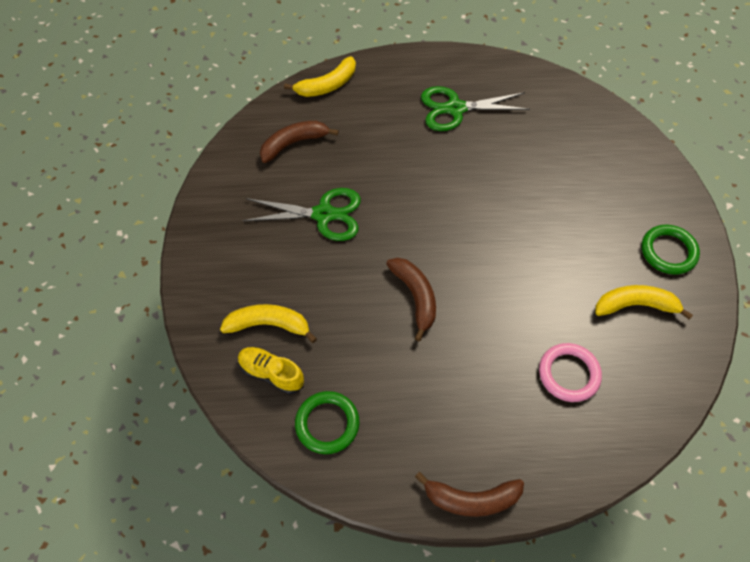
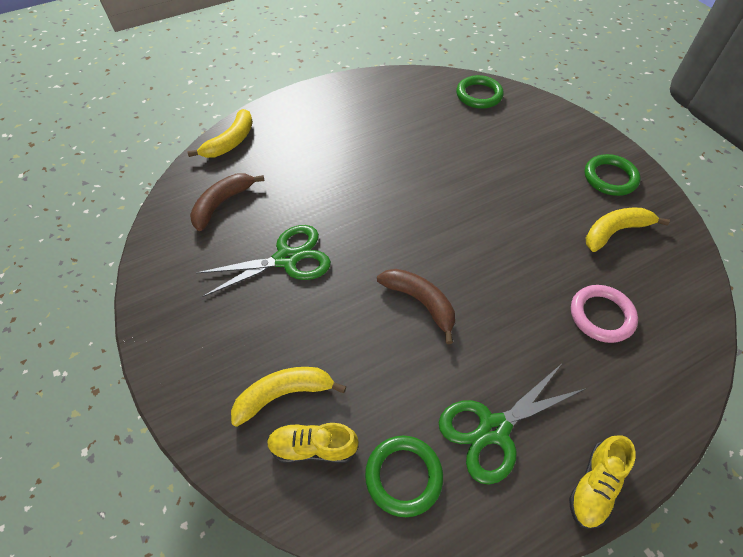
camera: 25 degrees left, 5 degrees down
brown banana [415,472,524,517] -> yellow shoe [569,435,636,529]
green scissors [421,86,530,131] -> green scissors moved to [439,365,586,485]
none -> green ring [456,75,504,109]

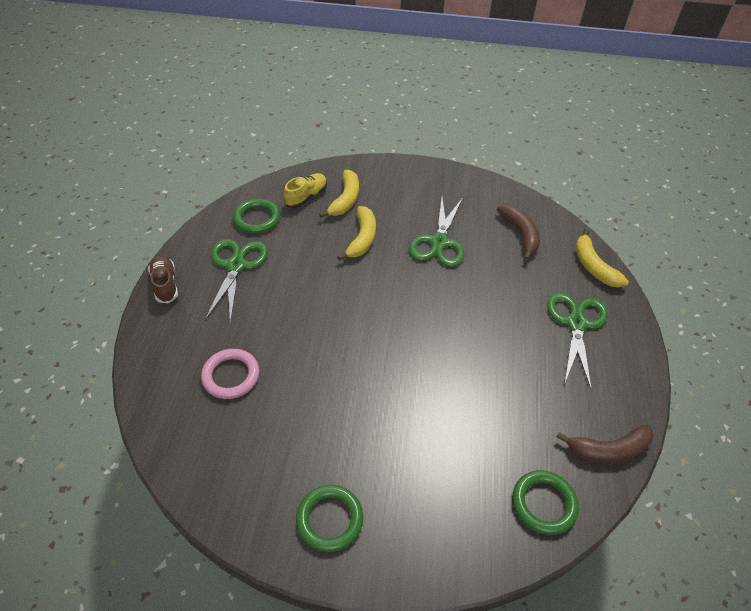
camera: 125 degrees right, 5 degrees down
brown banana [377,269,455,344] -> brown banana moved to [557,424,654,463]
yellow shoe [569,435,636,529] -> brown shoe [148,255,178,303]
yellow banana [586,208,670,252] -> yellow banana moved to [337,206,376,261]
none -> green scissors [547,293,608,390]

